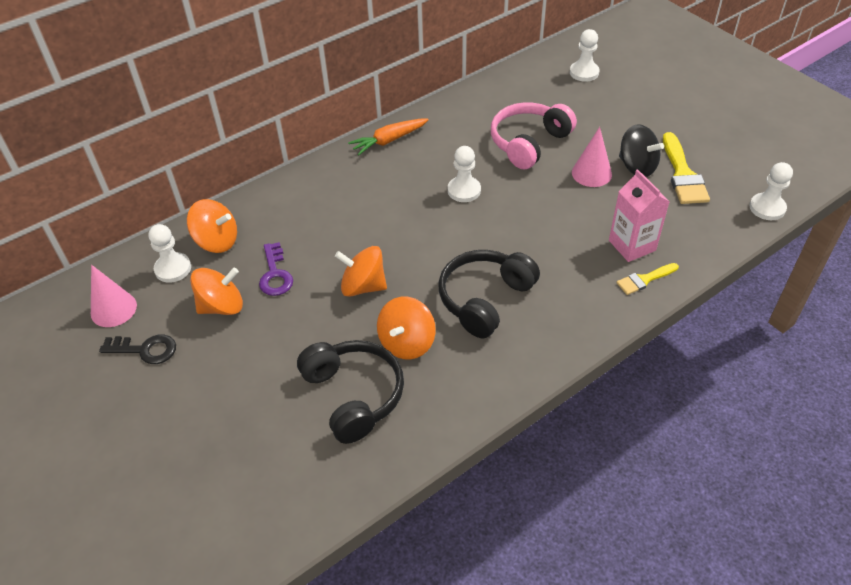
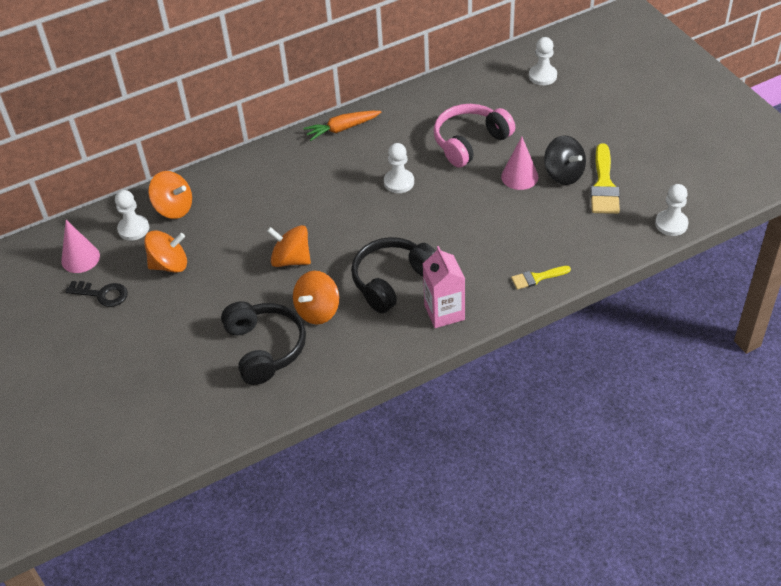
camera: 10 degrees right, 0 degrees up
purple key [259,242,293,296] -> none
pink carton [609,169,670,262] -> pink carton moved to [423,246,465,328]

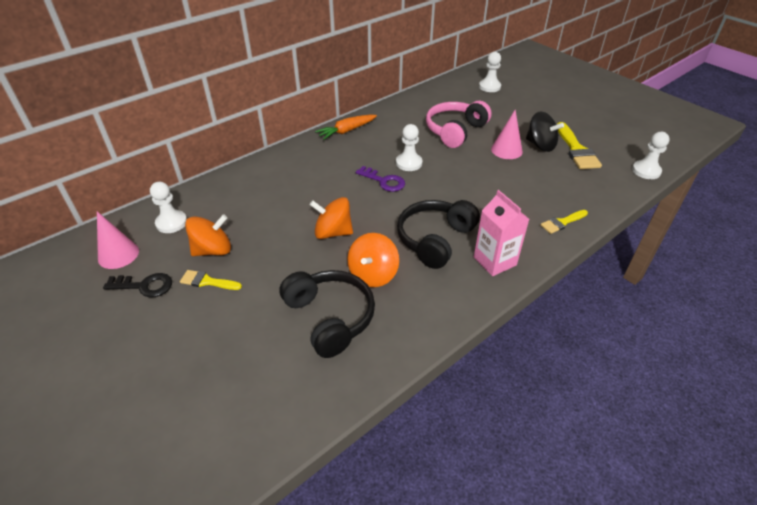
camera: 15 degrees left, 5 degrees down
orange spinning top [148,171,192,219] -> none
none -> yellow brush [180,270,242,290]
none -> purple key [356,166,405,192]

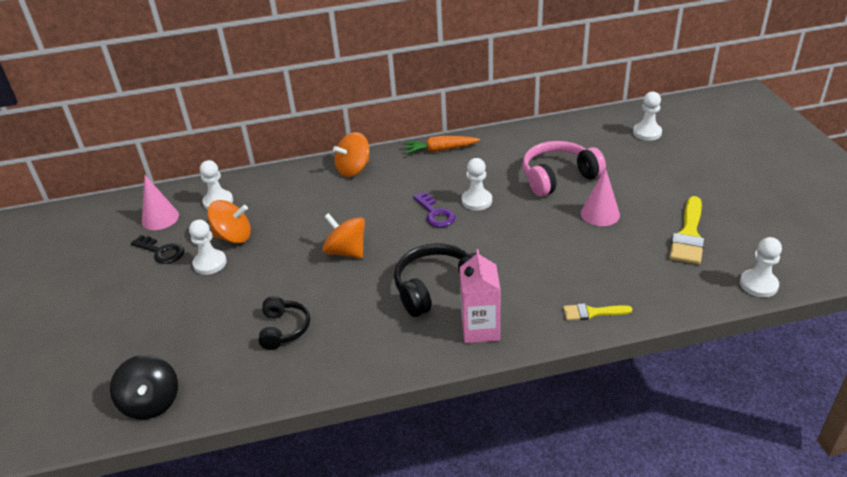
camera: 30 degrees right, 5 degrees down
yellow brush [180,270,242,290] -> white pawn [189,220,227,275]
black headphones [279,270,375,358] -> black headphones [258,296,310,350], size x0.61
orange spinning top [347,233,399,287] -> orange spinning top moved to [333,132,369,177]
black spinning top [526,111,564,152] -> black spinning top moved to [110,355,178,420]

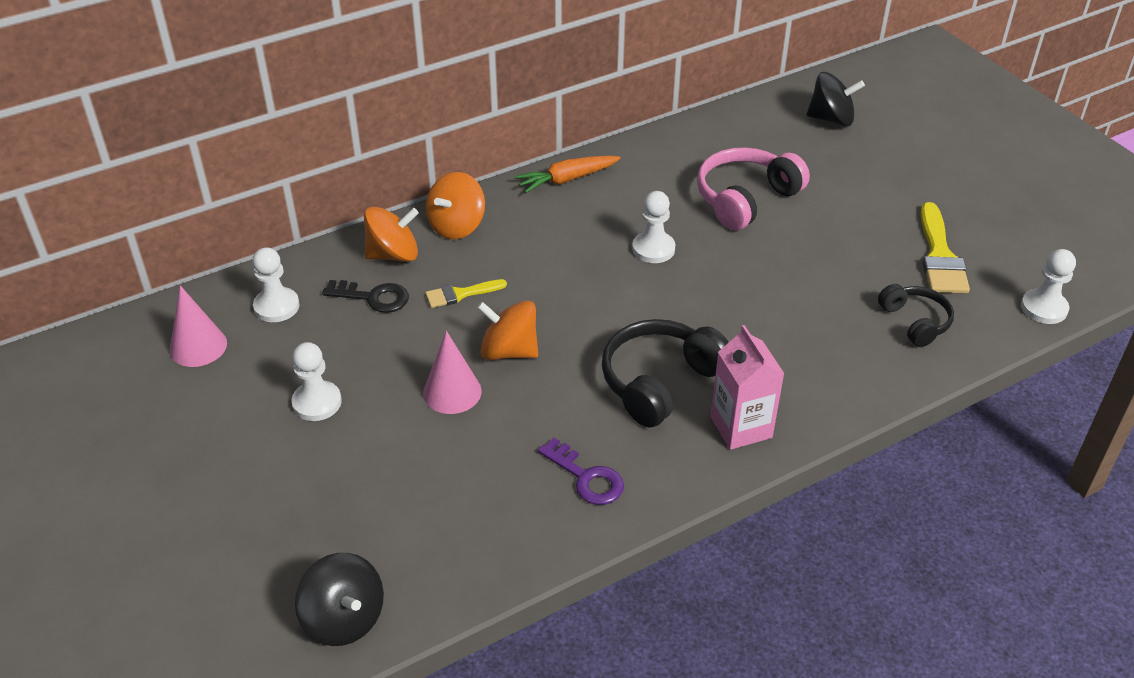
camera: 20 degrees left, 5 degrees up
black key [131,235,184,264] -> black key moved to [322,280,409,313]
orange spinning top [207,200,251,244] -> orange spinning top moved to [364,206,419,262]
black headphones [258,296,310,350] -> black headphones moved to [878,284,954,347]
purple key [413,192,456,227] -> purple key moved to [538,438,624,505]
yellow brush [563,303,632,320] -> yellow brush moved to [425,279,507,308]
pink cone [581,168,620,226] -> pink cone moved to [423,331,482,414]
white pawn [633,92,662,141] -> black spinning top [807,72,865,126]

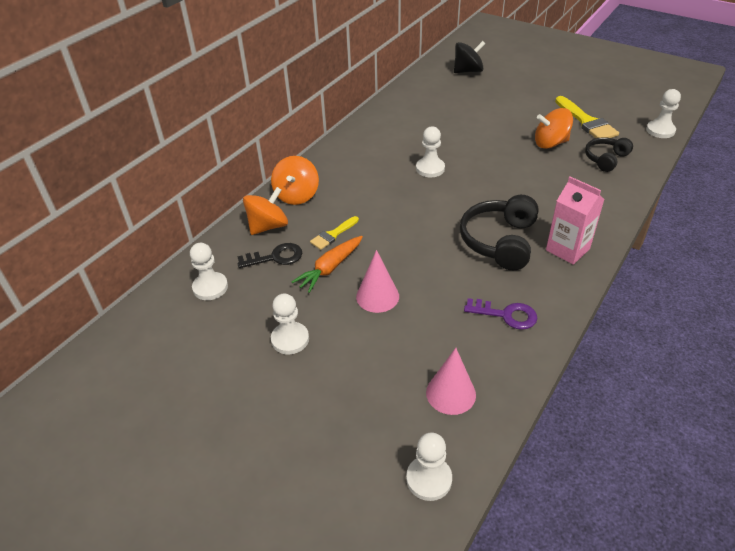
camera: 25 degrees left, 0 degrees up
pink cone [170,285,227,367] -> pink cone moved to [426,348,476,415]
black spinning top [295,553,384,646] -> white pawn [406,432,452,501]
orange spinning top [477,301,538,360] -> orange spinning top moved to [535,108,573,149]
orange carrot [515,156,621,193] -> orange carrot moved to [291,236,363,293]
pink headphones [697,147,810,230] -> none
black headphones [878,284,954,347] -> black headphones turned 90 degrees counterclockwise [585,137,633,172]

